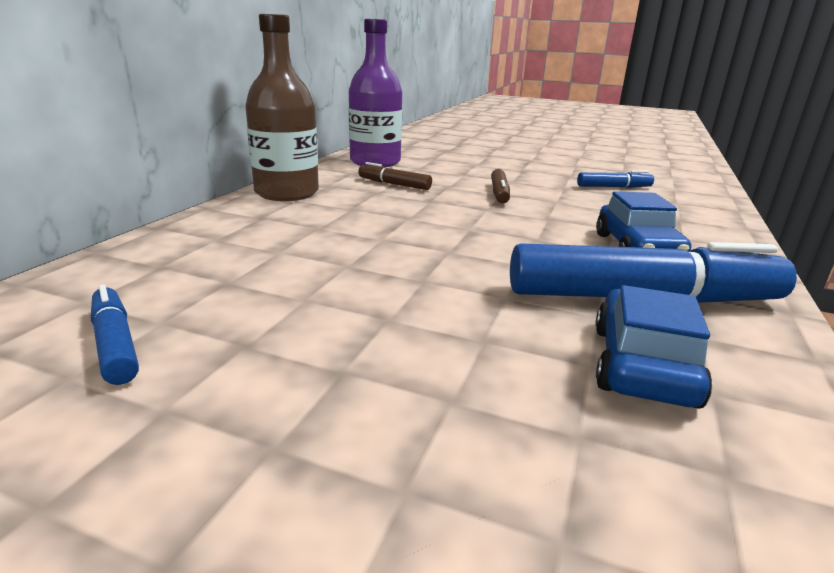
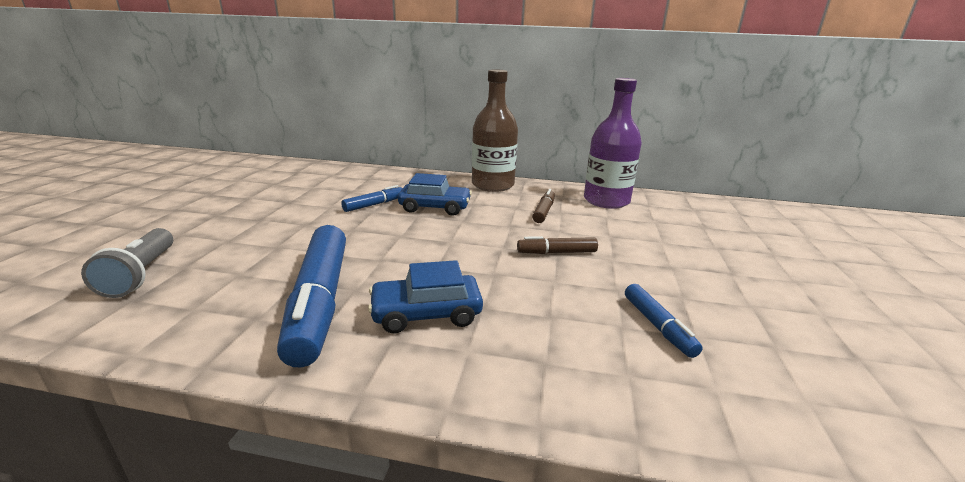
camera: 80 degrees right, 0 degrees up
blue marker [91,284,139,385] -> blue marker moved to [341,185,403,212]
blue car [595,285,712,409] -> blue car moved to [398,173,472,216]
none -> grey flashlight [81,228,173,298]

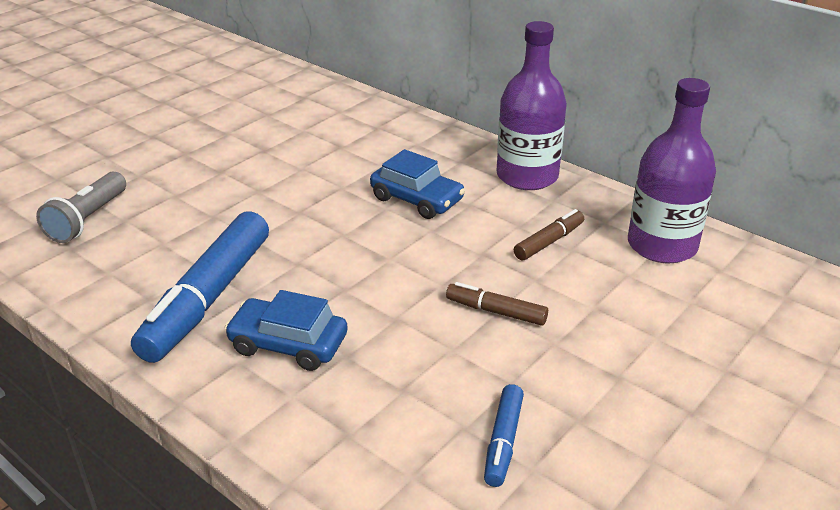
camera: 30 degrees right, 10 degrees up
blue marker [341,185,403,212] -> none
brown bottle [472,69,518,192] -> purple bottle [497,21,567,190]

